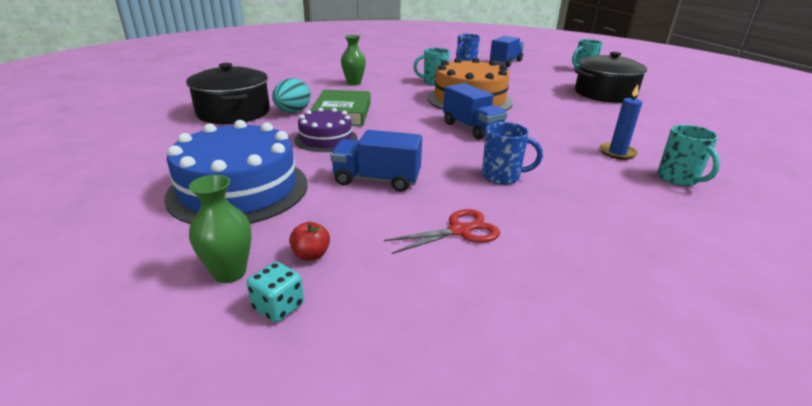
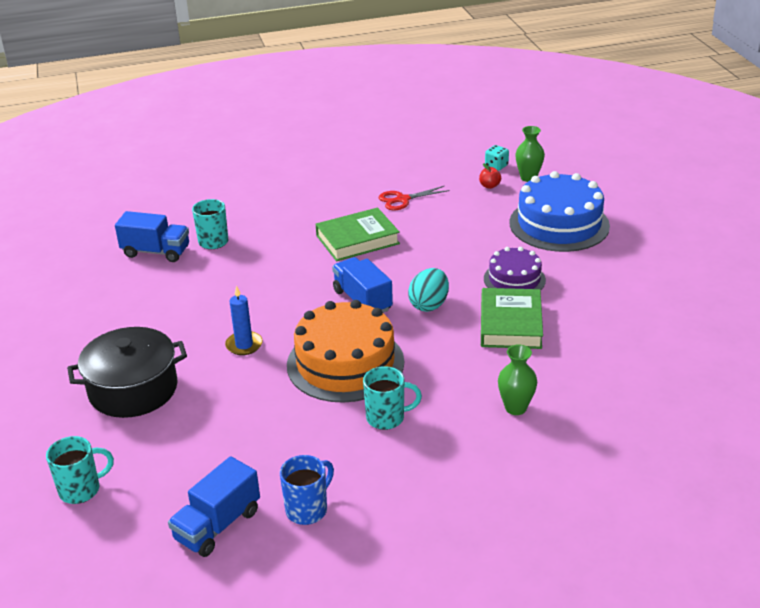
camera: 175 degrees left, 5 degrees up
black pot [186,63,270,124] -> none
turquoise egg [272,78,311,112] -> turquoise egg moved to [408,268,449,312]
blue truck [330,130,422,192] -> blue truck moved to [115,211,189,262]
blue mug [482,122,543,185] -> green book [316,207,400,261]
blue candle [600,84,642,160] -> blue candle moved to [225,286,263,355]

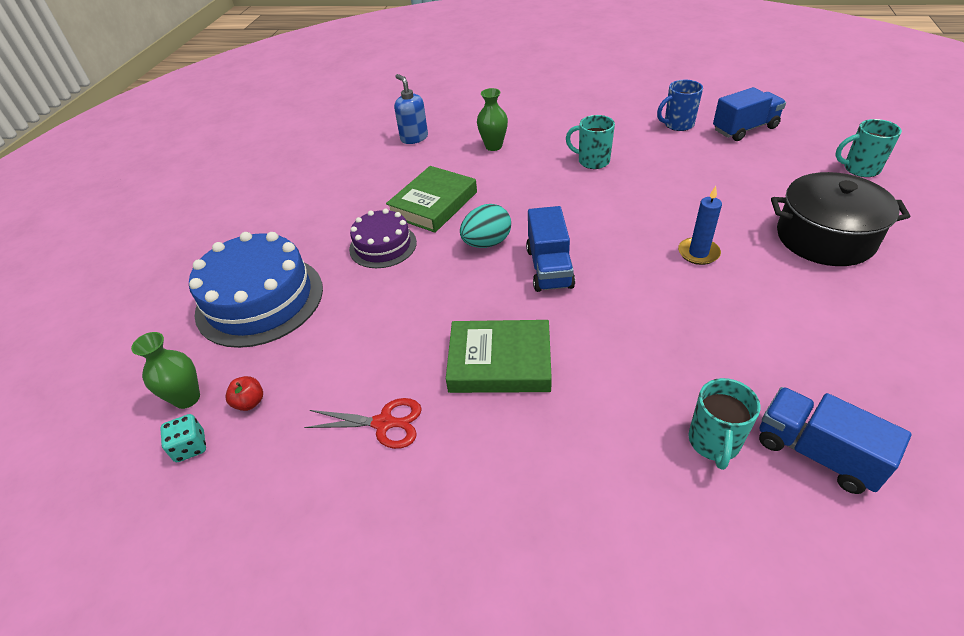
camera: 150 degrees left, 10 degrees up
orange cake [287,300,404,402] -> none
none -> blue soap dispenser [394,74,428,144]

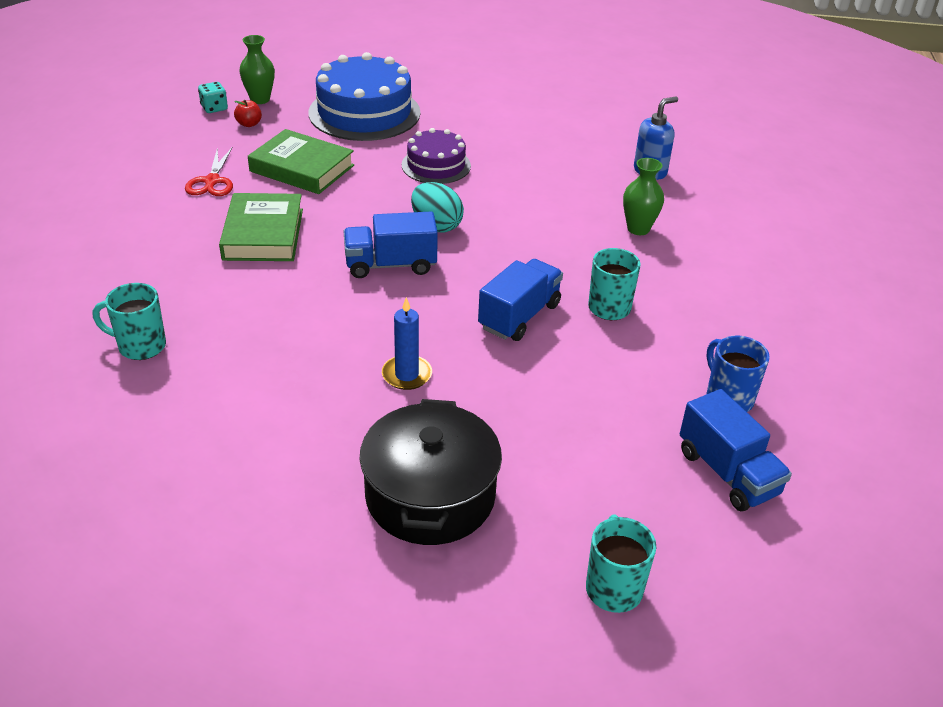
camera: 80 degrees right, 5 degrees down
green book [386,166,477,233] -> green book moved to [248,129,354,194]
blue truck [759,387,912,494] -> blue truck moved to [478,259,563,341]

